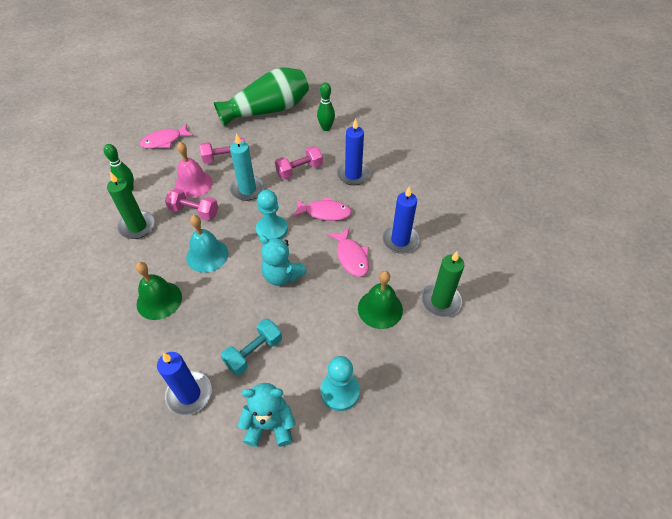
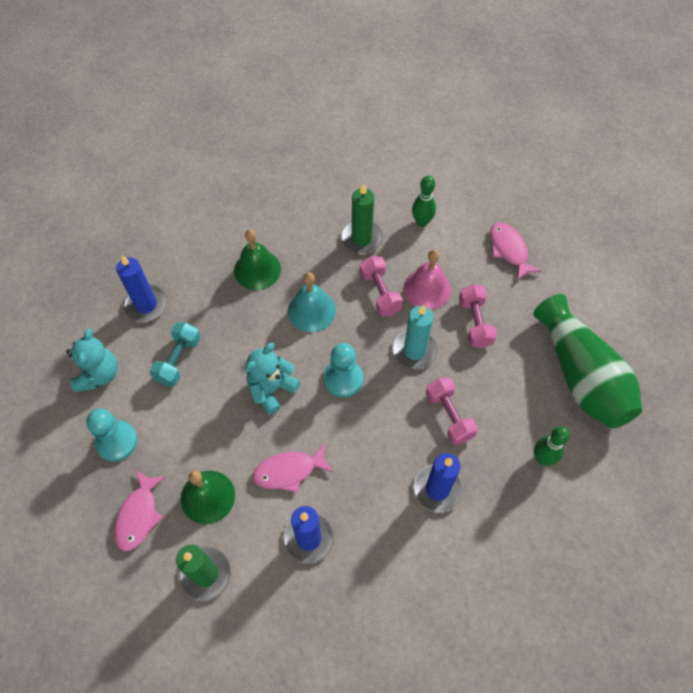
camera: 95 degrees right, 10 degrees up
pink dumbbell [165,188,218,221] -> pink dumbbell turned 45 degrees counterclockwise [360,256,403,316]
turquoise dumbbell [221,319,282,376] -> turquoise dumbbell turned 60 degrees clockwise [150,322,201,386]
pink fish [292,196,352,221] -> pink fish moved to [114,470,166,551]

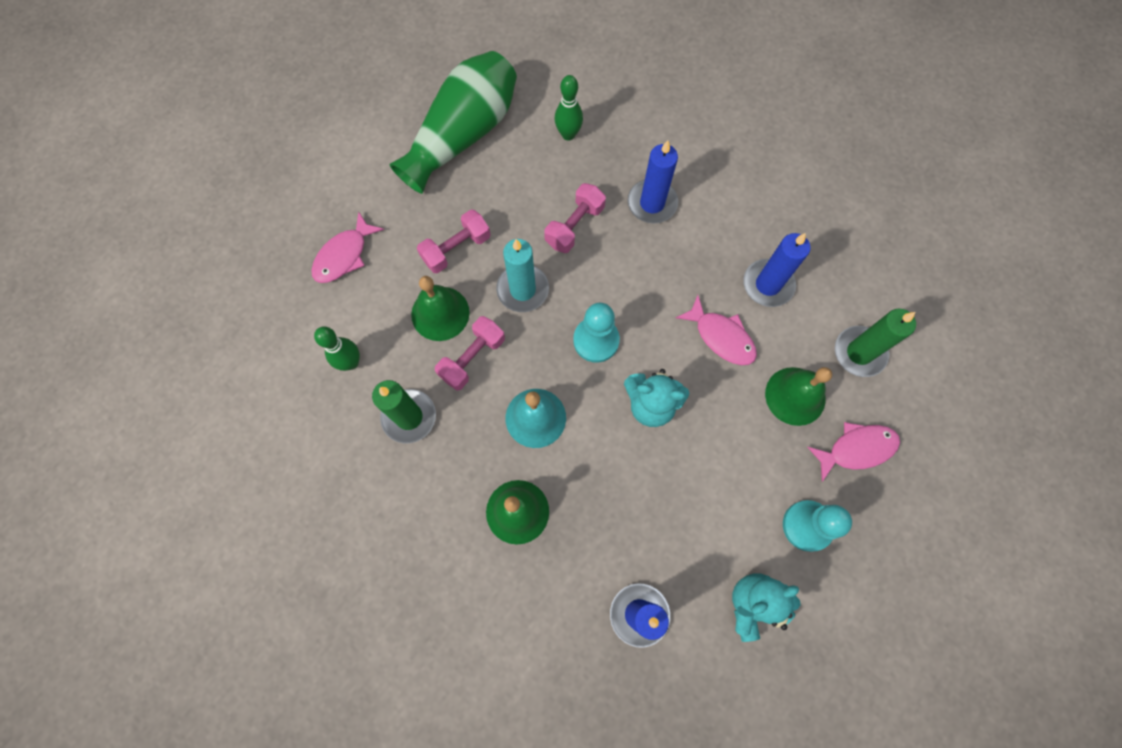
camera: 120 degrees left, 10 degrees up
turquoise dumbbell [150,322,201,386] -> none
pink bell [404,250,451,310] -> green bell [411,276,470,341]

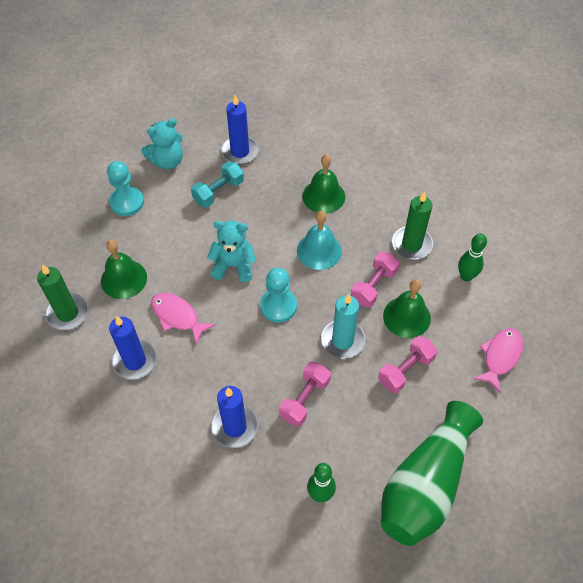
camera: 175 degrees right, 15 degrees down
pink fish [807,422,900,482] -> none
none -> turquoise dumbbell [191,161,244,207]

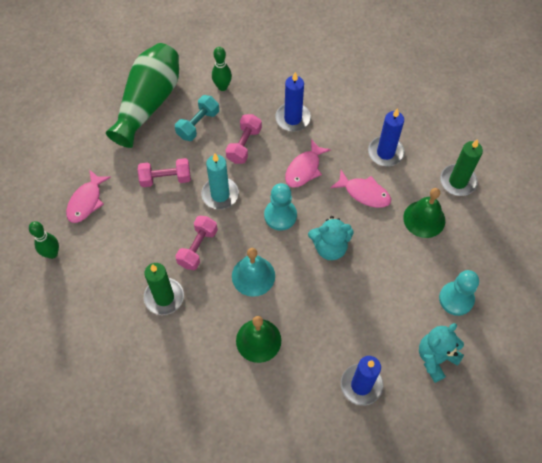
camera: 170 degrees right, 5 degrees up
turquoise dumbbell [191,161,244,207] -> turquoise dumbbell moved to [175,95,219,141]
pink dumbbell [378,336,437,393] -> pink dumbbell turned 45 degrees clockwise [138,158,191,187]
green bell [383,279,431,338] -> none
green bowling pin [458,233,487,281] -> green bowling pin moved to [29,221,59,259]
none -> pink fish [285,139,331,188]

